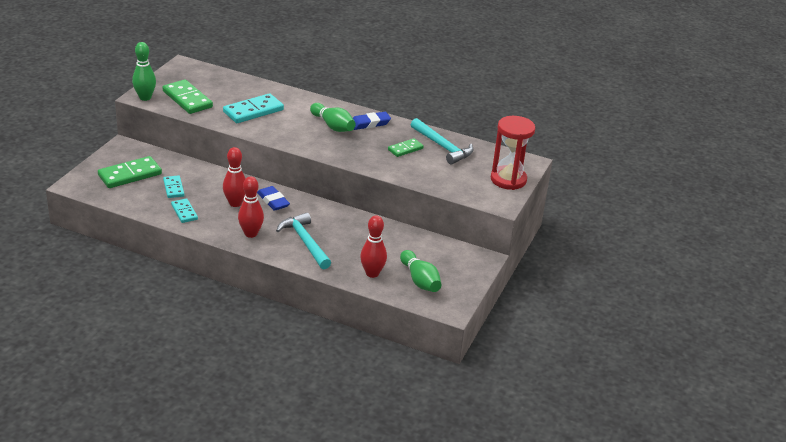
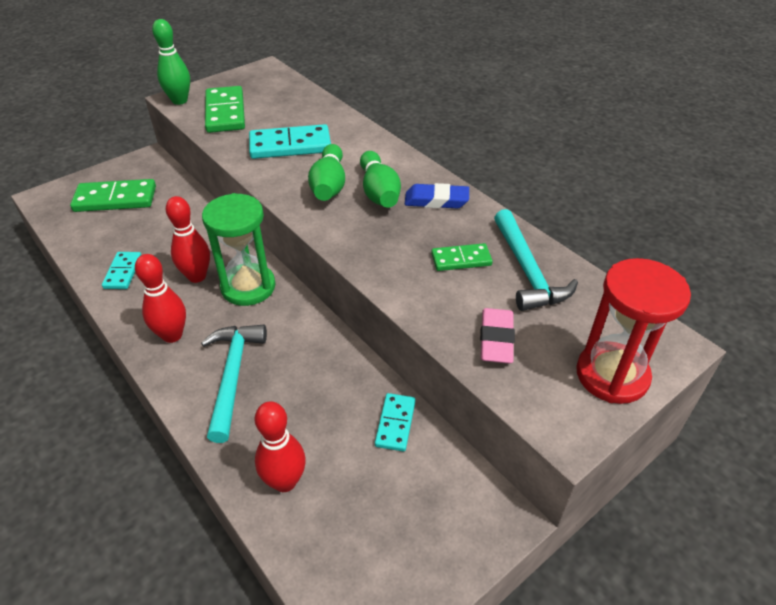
camera: 30 degrees right, 10 degrees up
turquoise domino [163,175,184,198] -> turquoise domino moved to [375,393,415,452]
blue eraser [257,186,290,211] -> green hourglass [202,193,276,306]
green bowling pin [400,250,442,292] -> green bowling pin moved to [308,144,345,201]
none -> pink eraser [480,308,515,363]

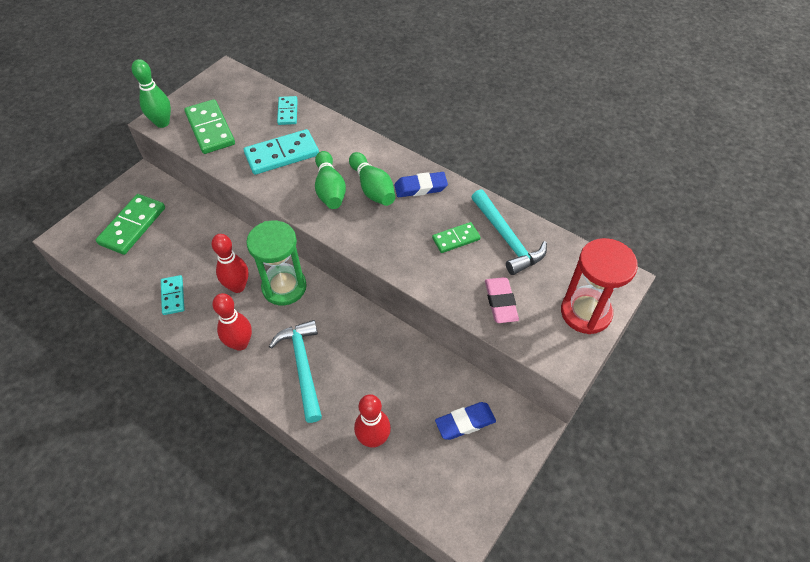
camera: 15 degrees left, 10 degrees up
green domino [70,179,156,212] -> green domino turned 45 degrees counterclockwise [96,194,165,255]
turquoise domino [375,393,415,452] -> turquoise domino moved to [277,96,298,125]
none -> blue eraser [435,402,496,440]

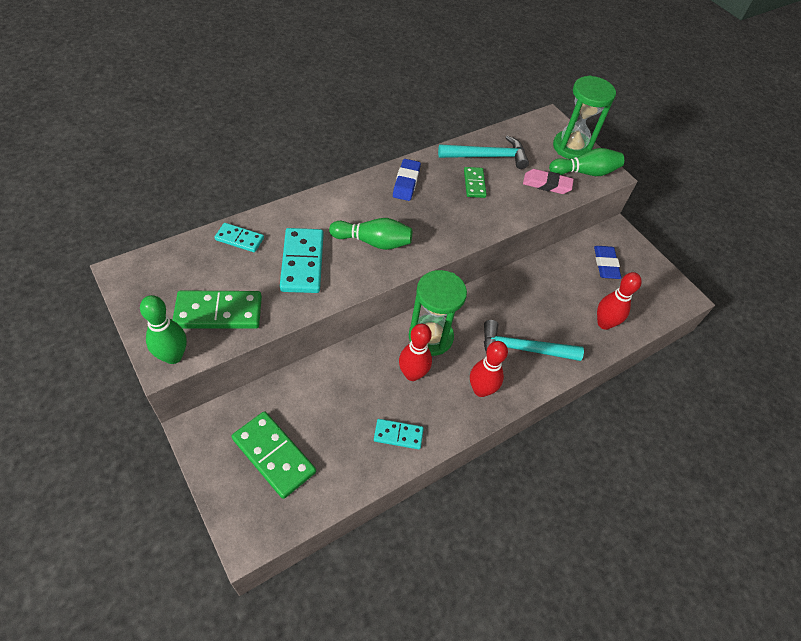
camera: 75 degrees left, 0 degrees up
green bowling pin [349,152,395,206] -> green bowling pin moved to [549,148,624,176]
red hourglass [561,238,638,334] -> green hourglass [553,75,616,159]

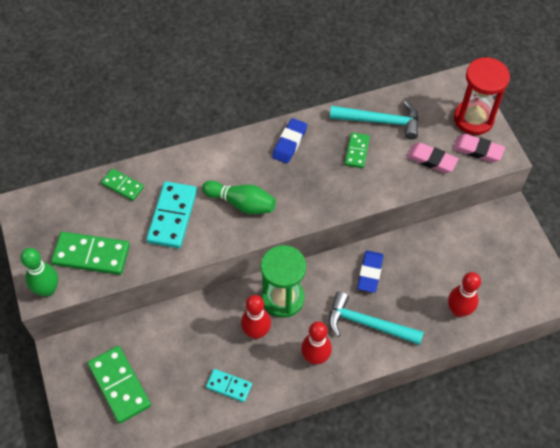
camera: 20 degrees right, 5 degrees up
turquoise domino [215,223,264,252] -> green domino [101,169,144,201]
green bowling pin [549,148,624,176] -> pink eraser [453,134,505,162]
green hourglass [553,75,616,159] -> red hourglass [454,57,510,135]
blue eraser [594,246,621,279] -> blue eraser moved to [357,251,384,293]

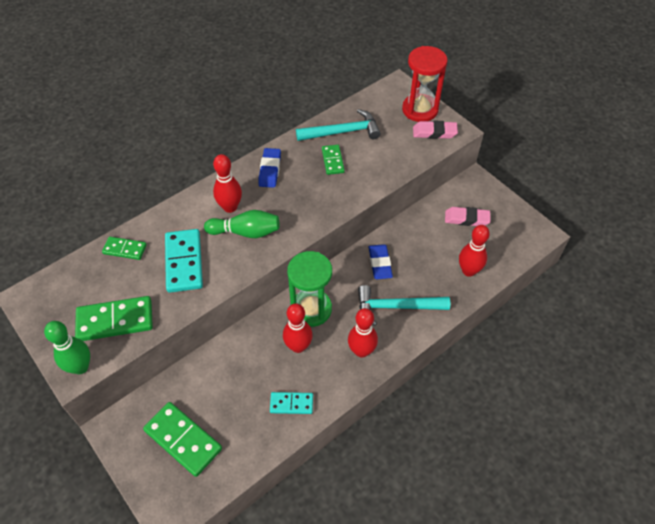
camera: 20 degrees left, 5 degrees down
pink eraser [407,143,458,173] -> pink eraser moved to [445,207,490,226]
none -> red bowling pin [213,154,242,213]

